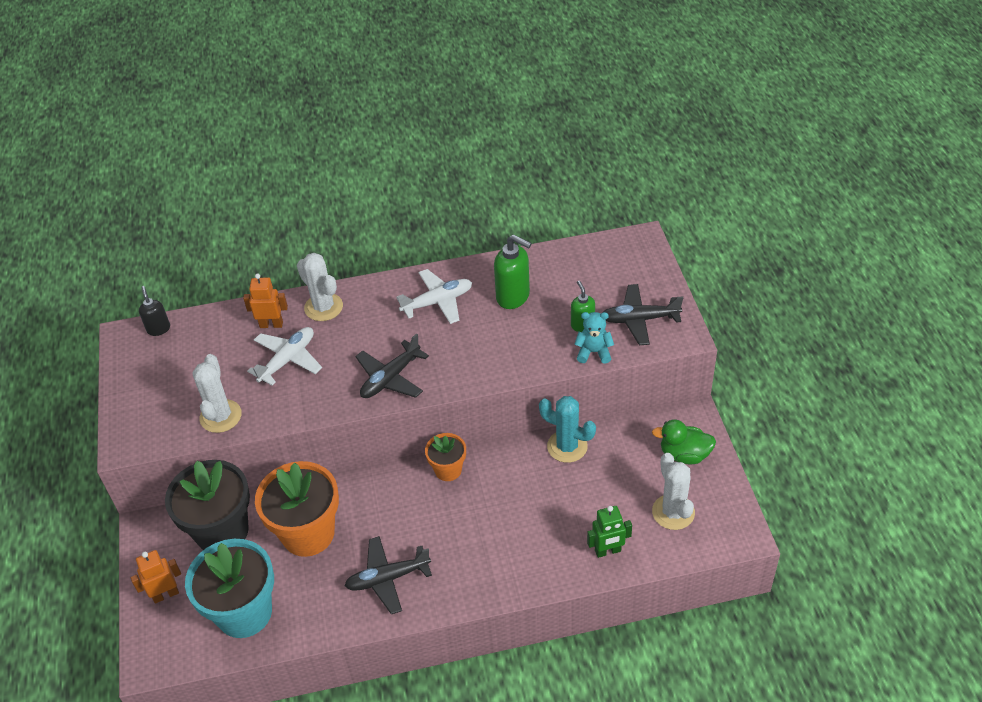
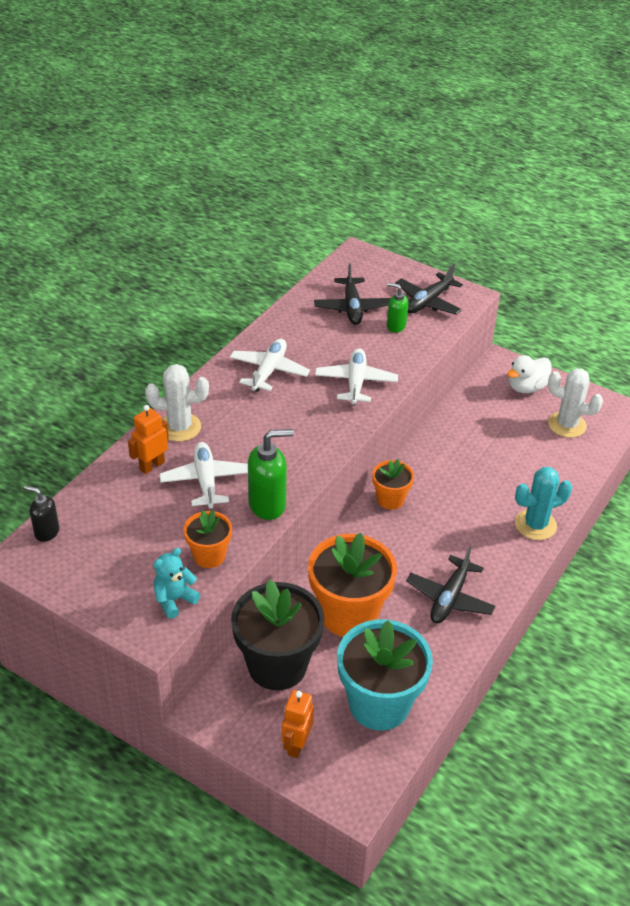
camera: 50 degrees left, 5 degrees down
white cactus [192,354,242,433] -> orange flower pot [184,510,232,568]
black plane [355,333,429,398] -> black plane moved to [314,263,391,325]
green soap dispenser [494,234,531,309] -> green soap dispenser moved to [248,429,294,520]
turquoise cactus [539,396,596,463] -> turquoise cactus moved to [515,467,572,540]
turquoise teddy bear [574,312,614,364] -> turquoise teddy bear moved to [153,548,201,619]
green robot [587,506,632,558] -> none
green duck [652,419,716,465] -> white duck [507,355,551,393]
none -> white plane [315,348,398,405]

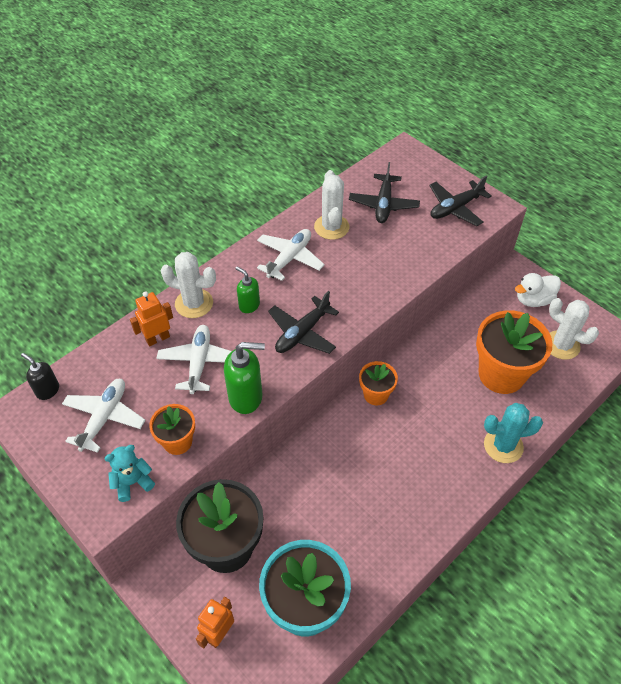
camera: 15 degrees right, 10 degrees up
orange flower pot [308,533,397,637] -> orange flower pot moved to [476,310,553,394]
white plane [315,348,398,405] -> white plane moved to [62,379,145,453]
green soap dispenser [387,282,408,333] -> green soap dispenser moved to [235,267,260,313]
black plane [406,546,495,623] -> black plane moved to [268,291,339,354]
none -> white cactus [314,170,349,240]

